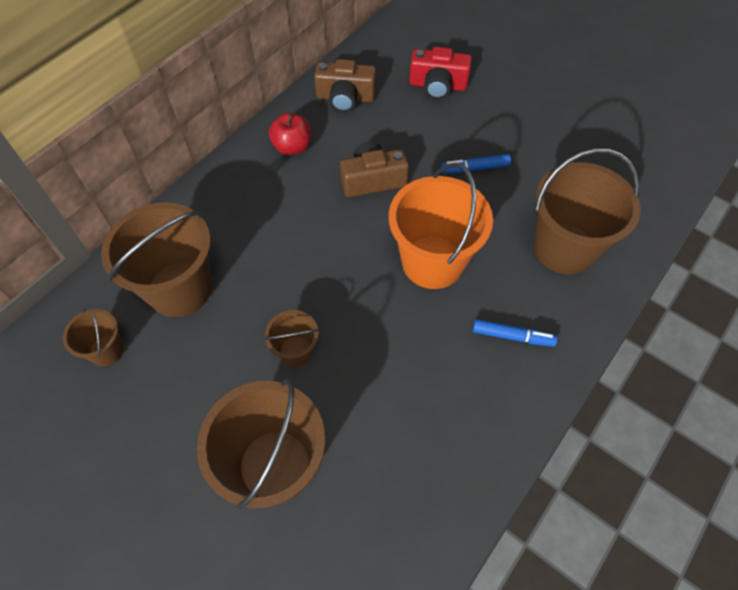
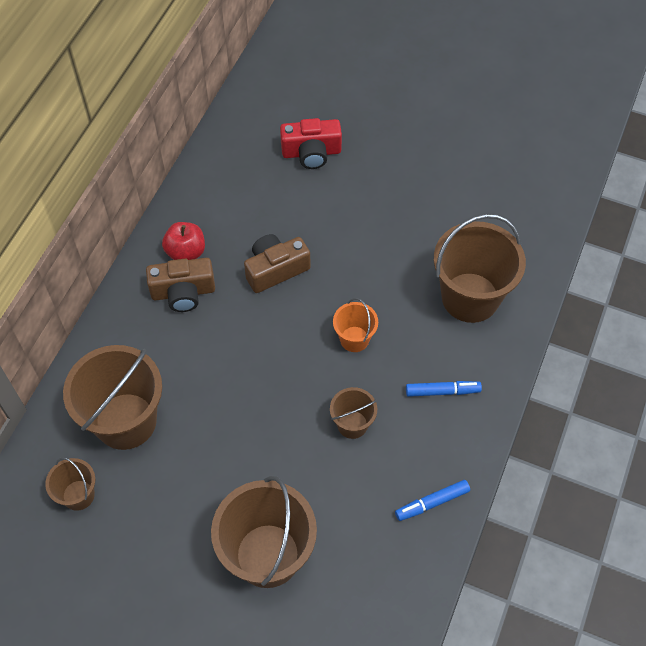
camera: 15 degrees left, 0 degrees up
brown bucket [264,310,319,367] -> brown bucket moved to [330,387,377,439]
brown camera [314,59,376,112] -> brown camera moved to [146,258,215,312]
orange bucket [389,163,493,289] -> orange bucket [333,298,378,352], size x0.50
blue marker [440,154,511,173] -> blue marker moved to [395,480,470,521]

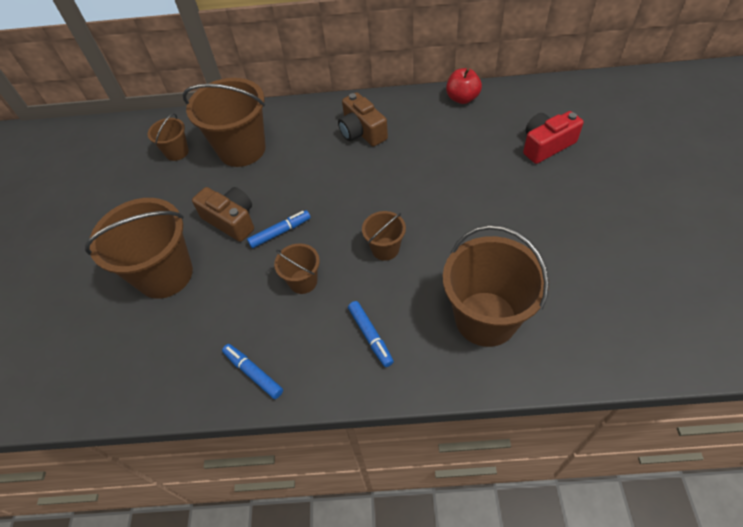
camera: 70 degrees right, 5 degrees down
red apple [162,222,205,260] -> red apple moved to [446,68,482,104]
brown camera [244,234,311,293] -> brown camera moved to [192,187,254,242]
red camera [280,118,342,169] -> red camera turned 90 degrees clockwise [523,111,584,164]
orange bucket [333,298,378,352] -> brown bucket [362,211,406,261]
none -> blue marker [247,210,311,248]

